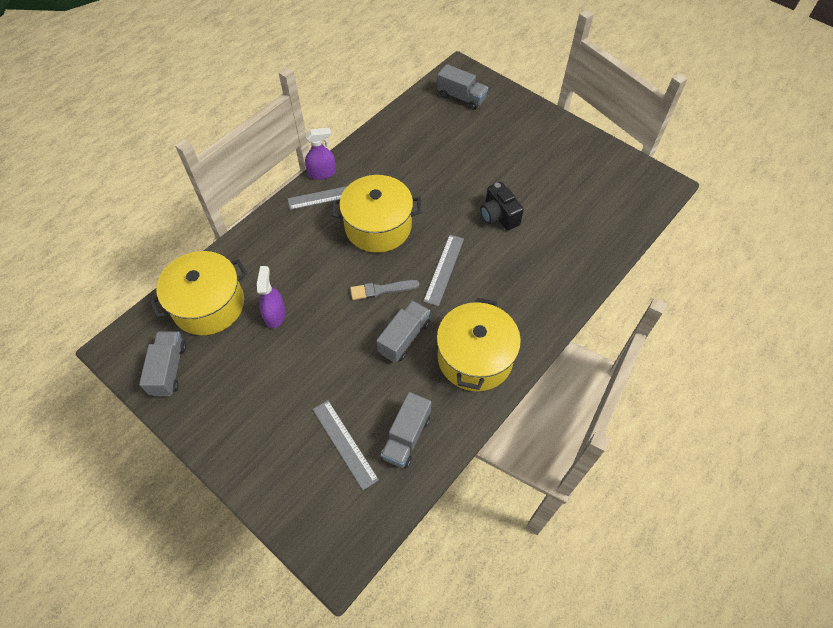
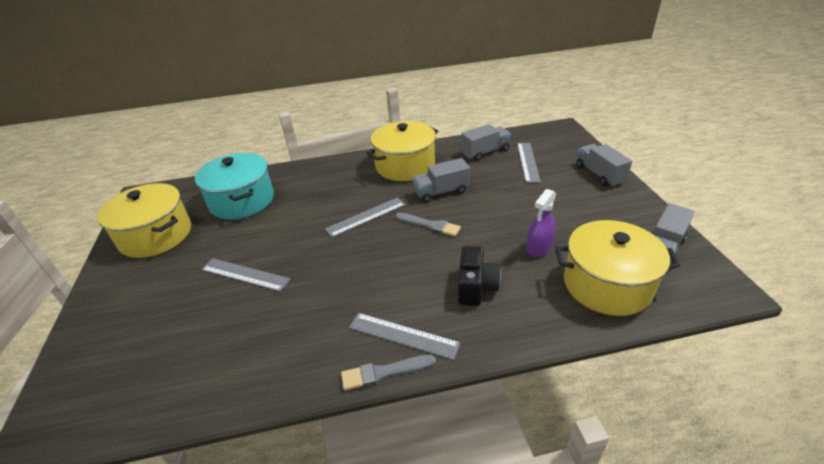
camera: 140 degrees left, 20 degrees down
purple spray bottle [305,128,336,180] -> grey brush [341,355,436,390]
yellow pot [332,175,422,253] -> yellow pot moved to [97,183,191,258]
grey truck [437,64,488,110] -> grey truck moved to [576,144,632,186]
black camera [480,182,524,231] -> black camera moved to [458,246,501,306]
none -> turquoise pot [195,153,274,220]
none -> grey ruler [201,258,290,292]

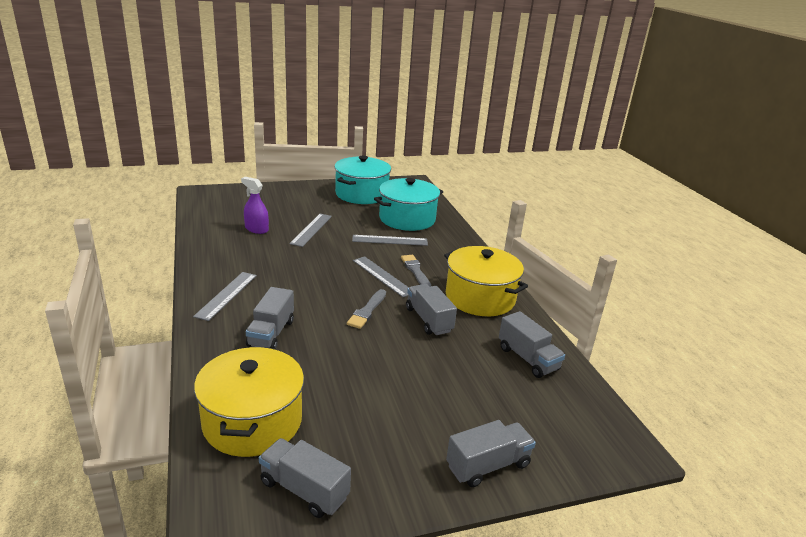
camera: 80 degrees right, 10 degrees down
yellow pot [97,183,191,258] -> turquoise pot [334,156,391,204]
grey brush [341,355,436,390] -> grey brush moved to [401,255,431,287]
black camera [458,246,501,306] -> grey truck [246,287,294,349]
grey ruler [517,143,541,183] -> grey ruler moved to [352,235,428,246]
purple spray bottle [526,189,556,257] -> purple spray bottle moved to [241,177,269,234]

